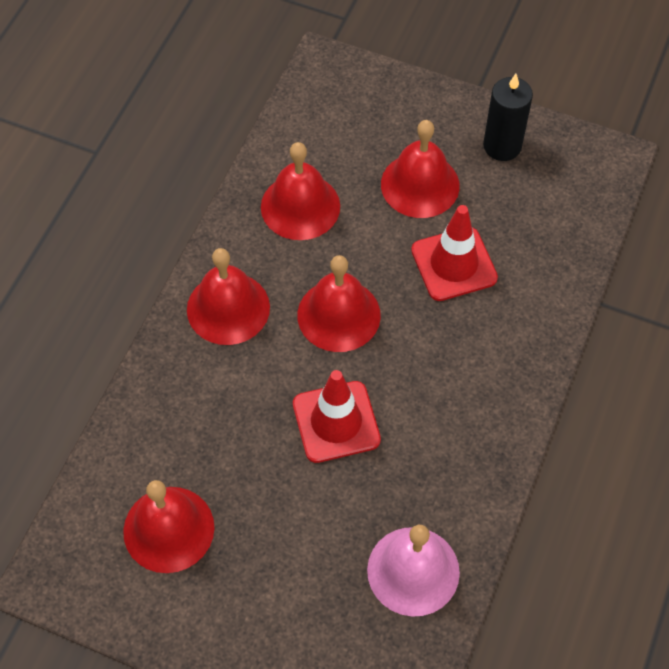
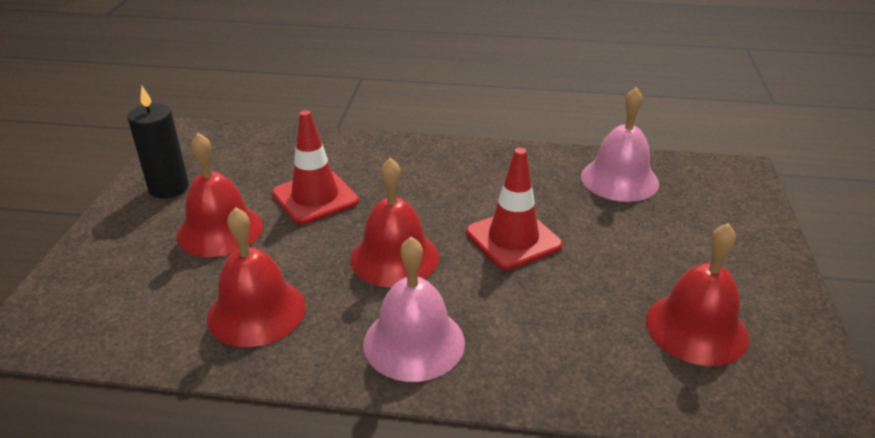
camera: 105 degrees left, 25 degrees down
red bell [187,248,270,345] -> pink bell [363,236,465,382]

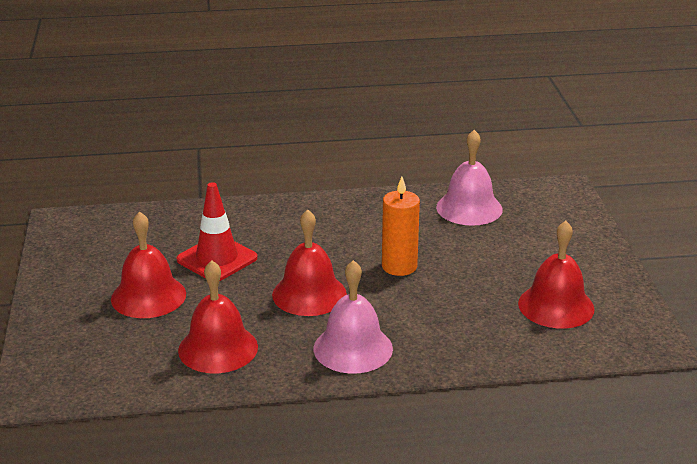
camera: 15 degrees left, 5 degrees down
black candle [128,86,189,198] -> none
red traffic cone [466,148,562,270] -> orange candle [382,177,420,276]

